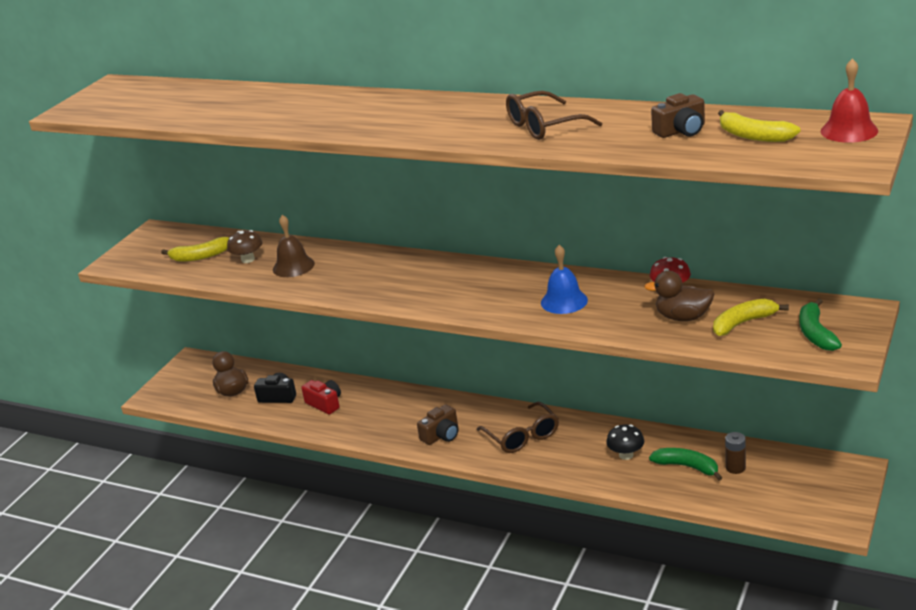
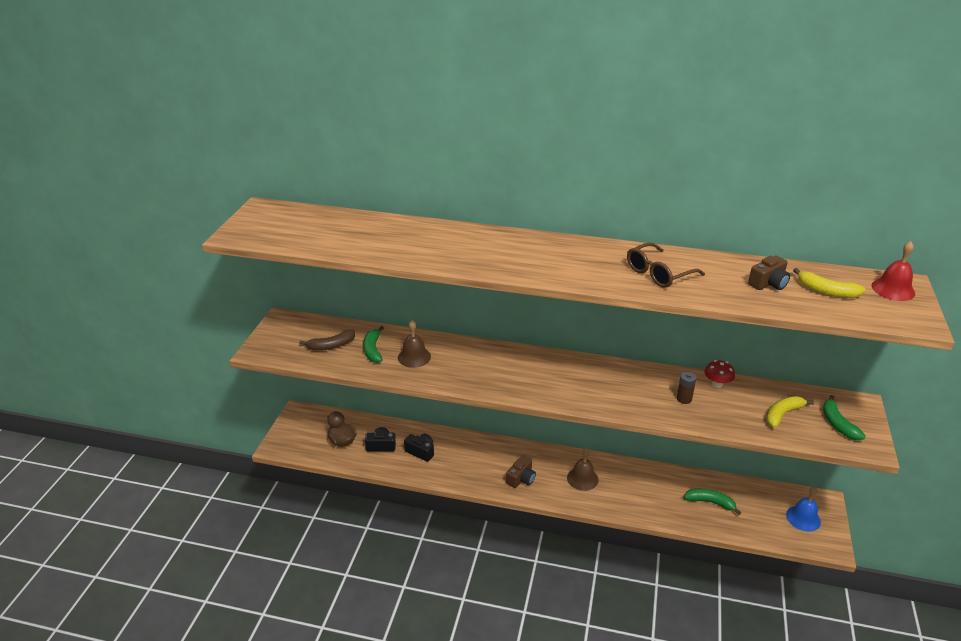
camera: 15 degrees left, 5 degrees up
yellow banana [161,237,230,262] -> brown banana [299,330,355,351]
brown mushroom [227,230,262,263] -> green banana [363,326,384,363]
red camera [301,380,341,415] -> black camera [404,434,434,462]
brown glasses [477,402,559,453] -> brown bell [567,448,598,491]
blue bell [541,245,588,314] -> blue bell moved to [786,487,821,532]
black mushroom [606,424,644,460] -> none
brown duck [644,271,714,321] -> none
brown battery [725,432,746,474] -> brown battery moved to [677,372,697,404]

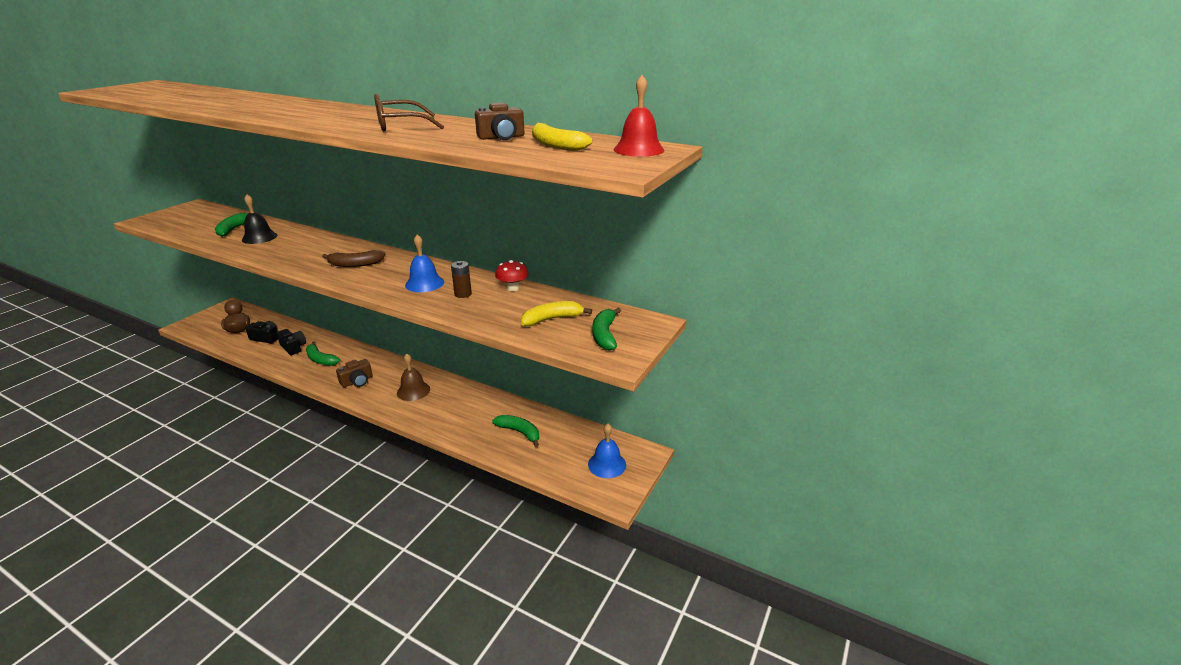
camera: 15 degrees right, 5 degrees down
brown banana [299,330,355,351] -> brown banana moved to [322,250,386,267]
brown bell [398,320,431,368] -> black bell [242,194,277,244]
none -> green banana [306,341,340,366]
none -> blue bell [405,234,444,292]

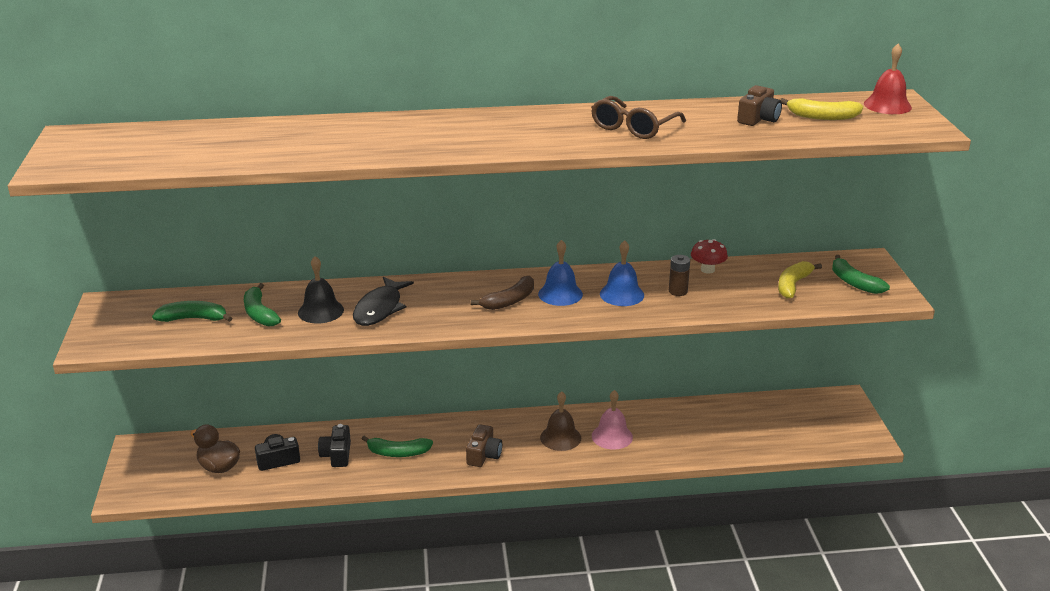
camera: 35 degrees left, 0 degrees up
black camera [277,329,306,355] -> black camera turned 105 degrees counterclockwise [318,424,351,467]
green banana [492,415,539,447] -> green banana moved to [152,301,232,322]
blue bell [588,423,626,478] -> blue bell moved to [538,240,583,306]
none -> black fish [353,277,414,326]
none -> pink bell [592,390,633,450]

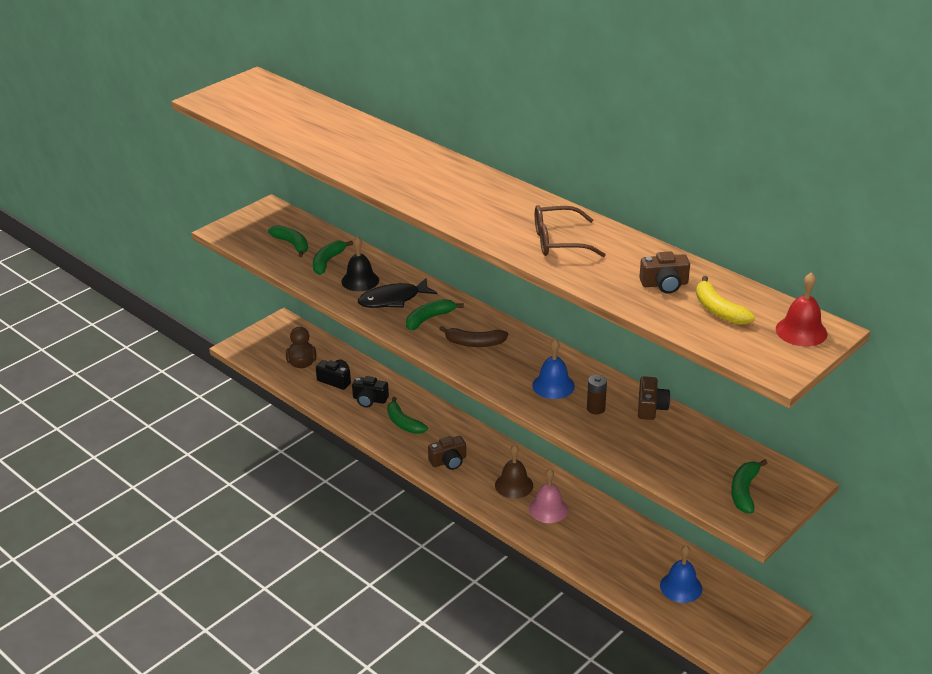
camera: 50 degrees right, 5 degrees up
black camera [318,424,351,467] -> black camera turned 120 degrees counterclockwise [352,376,389,407]
blue bell [538,240,583,306] -> blue bell moved to [660,545,702,603]
red mushroom [691,239,728,274] -> brown camera [638,376,671,420]
yellow banana [778,261,822,299] -> none
none -> green banana [406,299,464,330]

